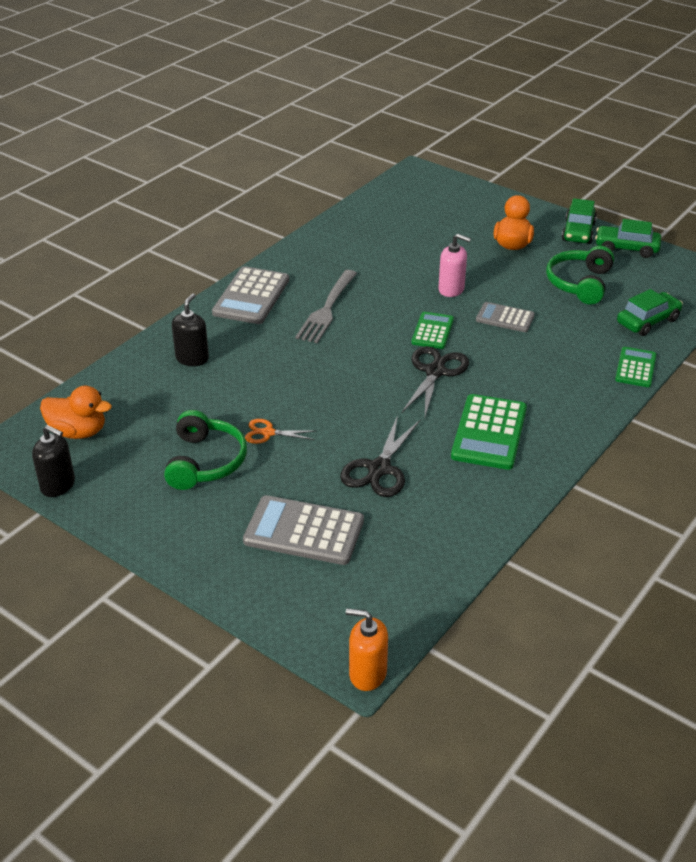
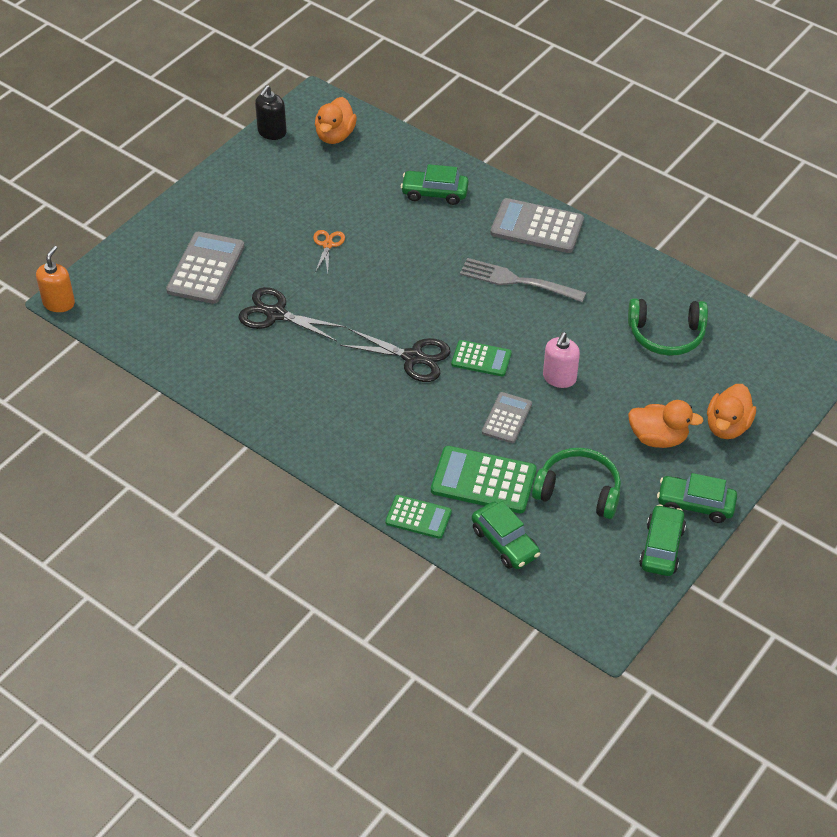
camera: 90 degrees right, 10 degrees up
green headphones [164,410,247,490] -> green headphones moved to [628,298,708,356]
black soap dispenser [172,293,209,366] -> green car [401,164,469,205]
green calculator [451,394,527,470] -> green calculator moved to [431,446,537,513]
none -> orange duck [707,384,756,439]

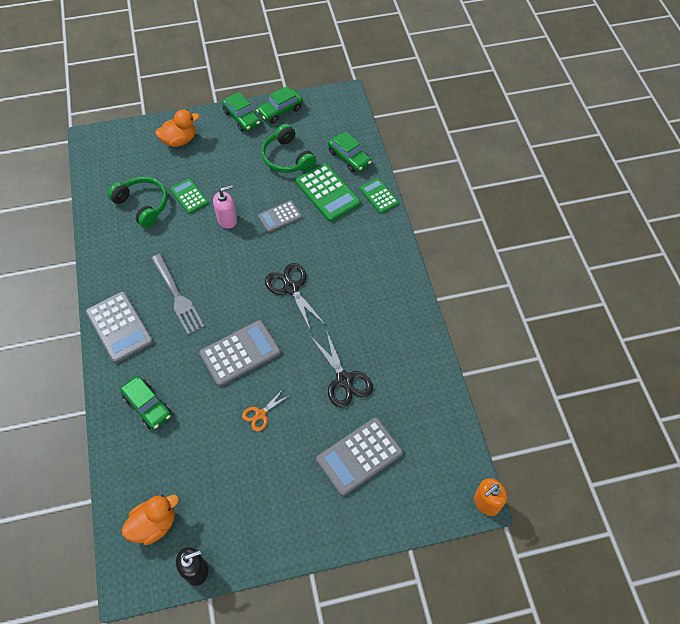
camera: 140 degrees left, 10 degrees up
green calculator [451,340,512,377] -> green calculator moved to [170,178,209,214]
green car [472,501,540,569] -> green car turned 135 degrees clockwise [328,132,372,173]
orange duck [628,400,703,448] -> none
none -> grey calculator [199,320,281,386]

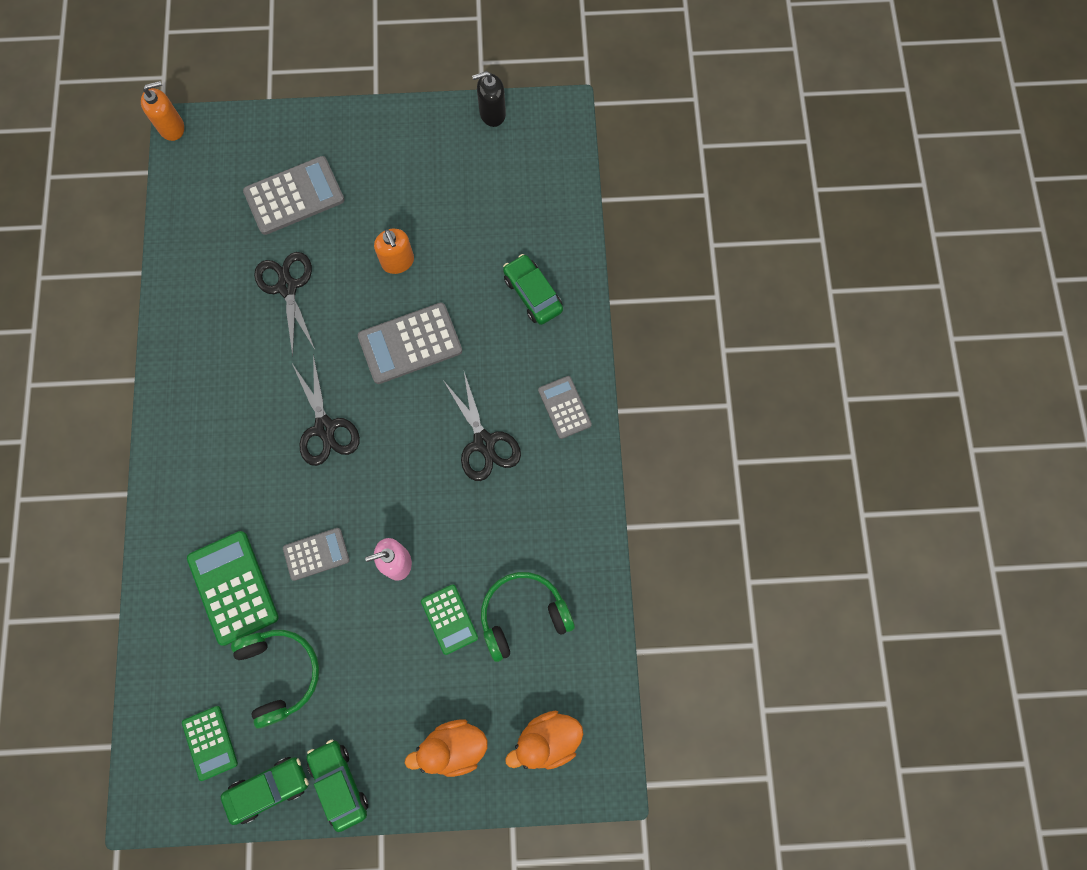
camera: 170 degrees left, 15 degrees up
grey calculator [86,291,153,363] -> grey calculator [538,376,592,439], size x0.61
green headphones [108,176,168,228] -> green headphones turned 105 degrees clockwise [481,572,575,662]
orange duck [122,495,179,545] -> orange duck moved to [505,710,583,769]
grey fork [151,254,205,335] -> black scissors [443,372,521,481]
orange scissors [242,388,290,431] -> orange soap dispenser [374,229,414,274]
green car [328,132,372,173] -> none
green calculator [360,178,399,214] -> green calculator moved to [182,706,238,781]

